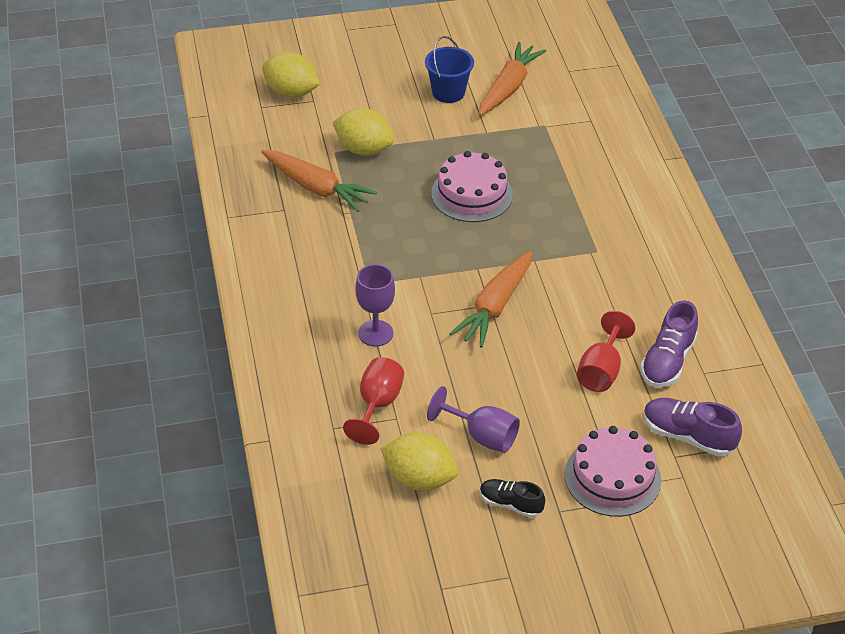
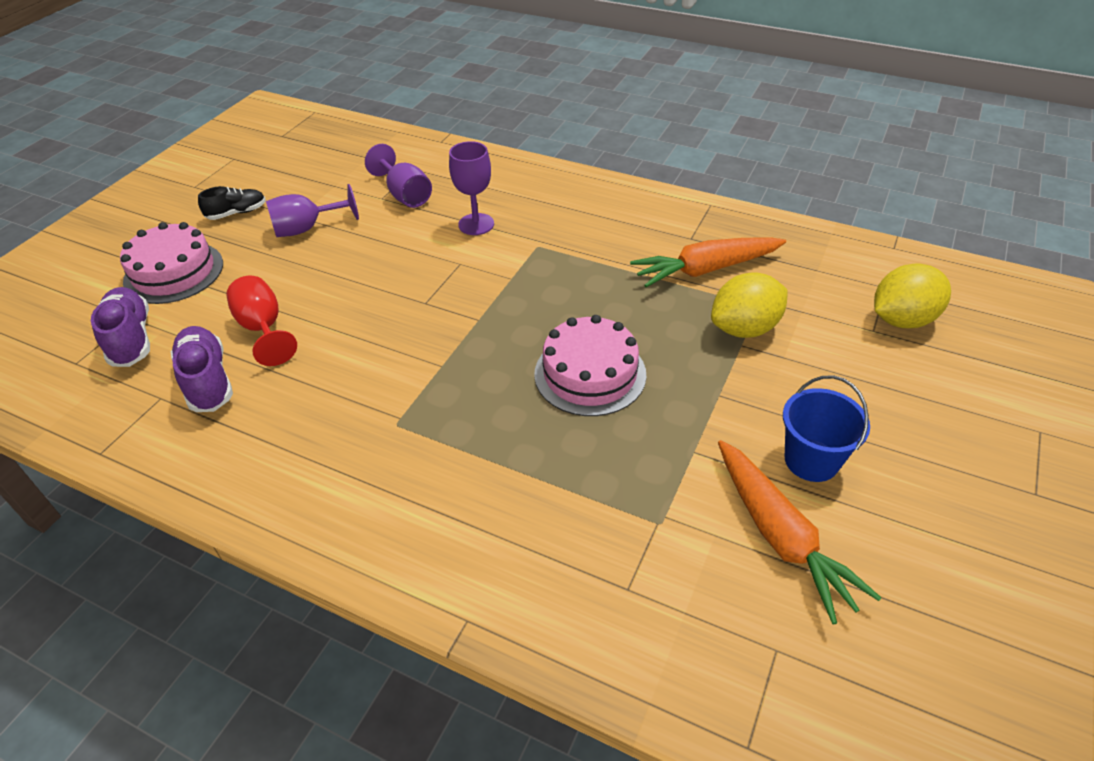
camera: 130 degrees right, 0 degrees up
red goblet [343,357,404,445] -> purple goblet [365,144,432,208]
yellow lemon [381,432,458,491] -> none
orange carrot [449,251,532,348] -> none
purple shoe [643,398,742,456] -> purple shoe turned 90 degrees counterclockwise [91,287,150,367]

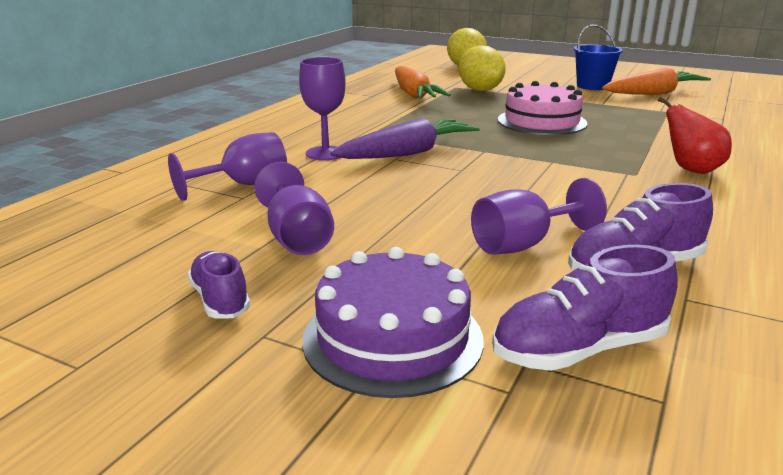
camera: 90 degrees left, 20 degrees down
pink cake [120,222,223,304] -> purple cake [302,247,484,398]
black shoe [198,186,266,220] -> purple shoe [188,251,250,319]
red goblet [226,276,297,366] -> purple goblet [471,178,607,255]
none -> purple carrot [330,118,480,159]
none -> red pear [658,97,732,174]

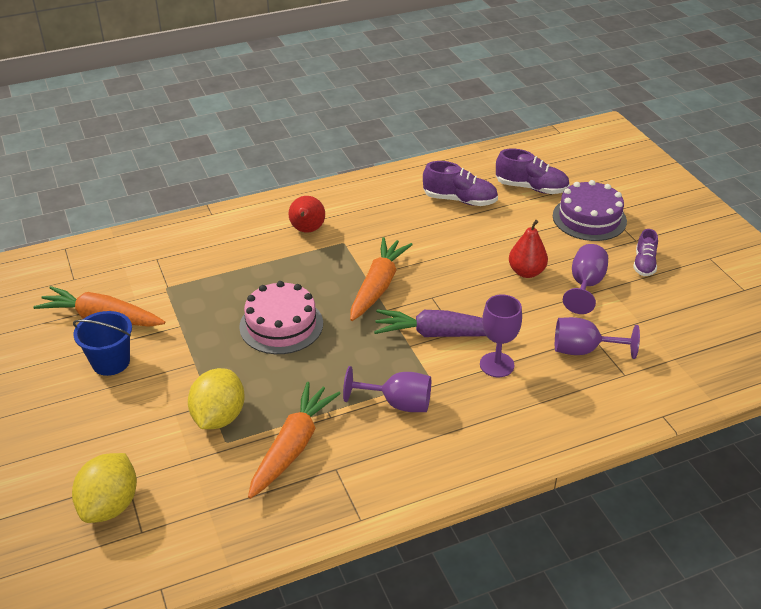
camera: 140 degrees left, 15 degrees up
purple goblet [471,178,607,255] -> purple goblet moved to [343,366,431,412]
none -> orange carrot [350,237,413,321]
none -> red pear [509,220,548,278]

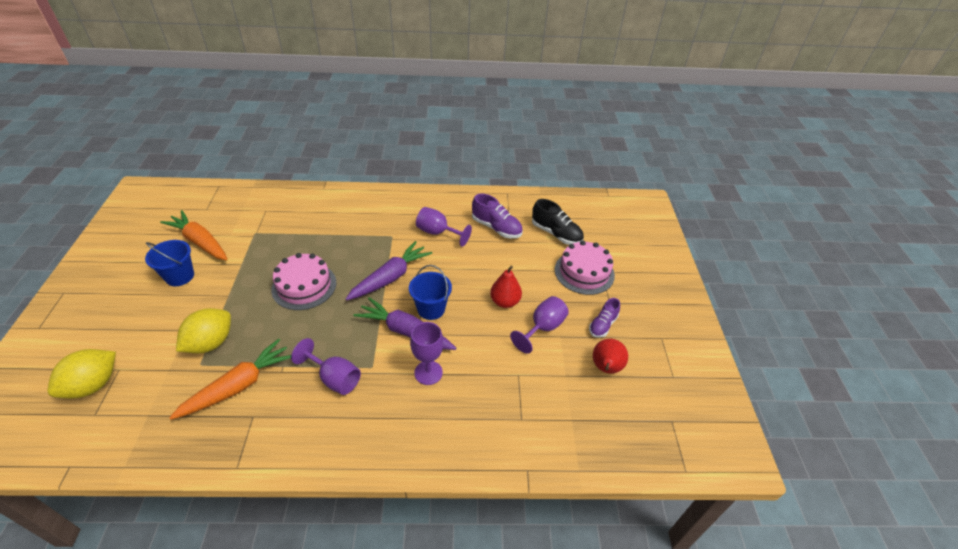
camera: 20 degrees right, 5 degrees up
red pear [288,196,325,233] -> red pear moved to [593,339,628,374]
orange carrot [350,237,413,321] -> purple carrot [346,241,432,300]
purple shoe [496,149,570,194] -> black shoe [532,199,584,245]
purple cake [553,180,627,241] -> pink cake [555,241,615,295]
purple goblet [555,317,640,359] -> purple goblet moved to [416,207,472,246]
none -> blue bucket [409,265,452,320]

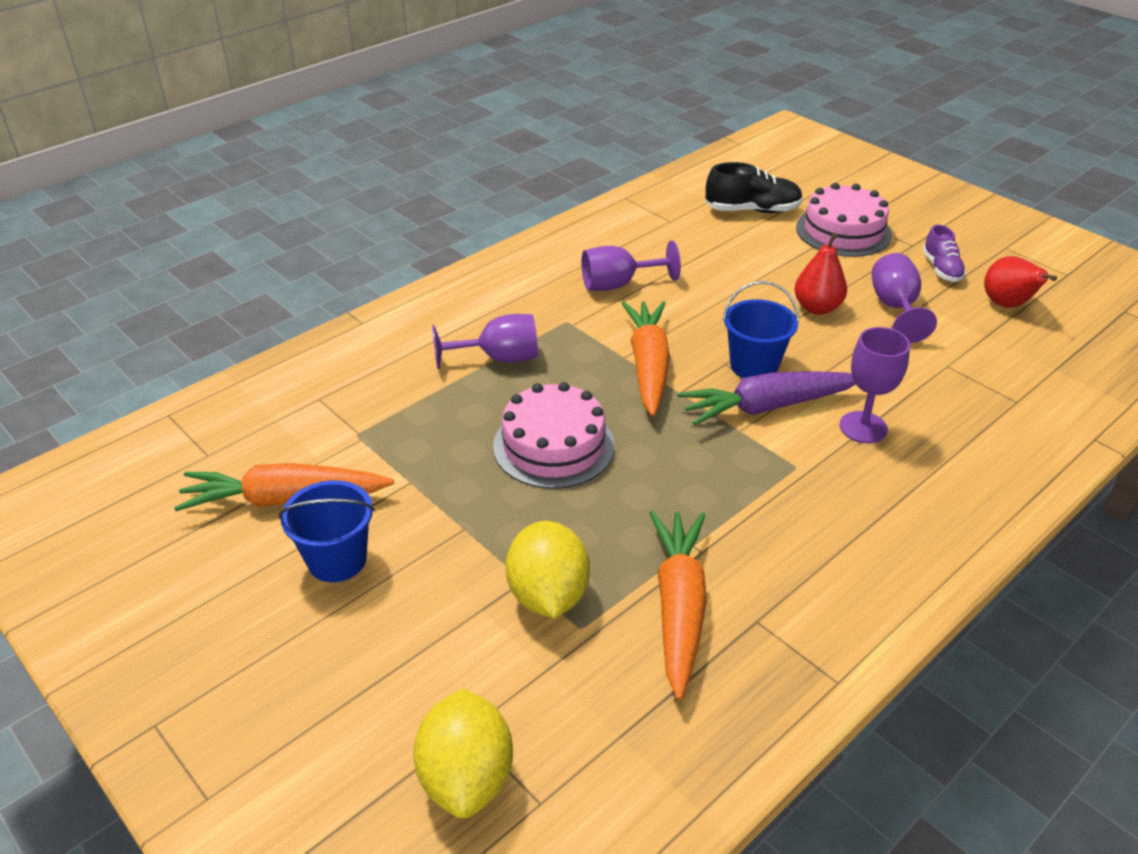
camera: 40 degrees left, 5 degrees down
purple goblet [291,338,361,395] -> purple goblet moved to [432,314,538,369]
purple carrot [346,241,432,300] -> orange carrot [621,301,670,416]
purple shoe [472,194,523,238] -> none

